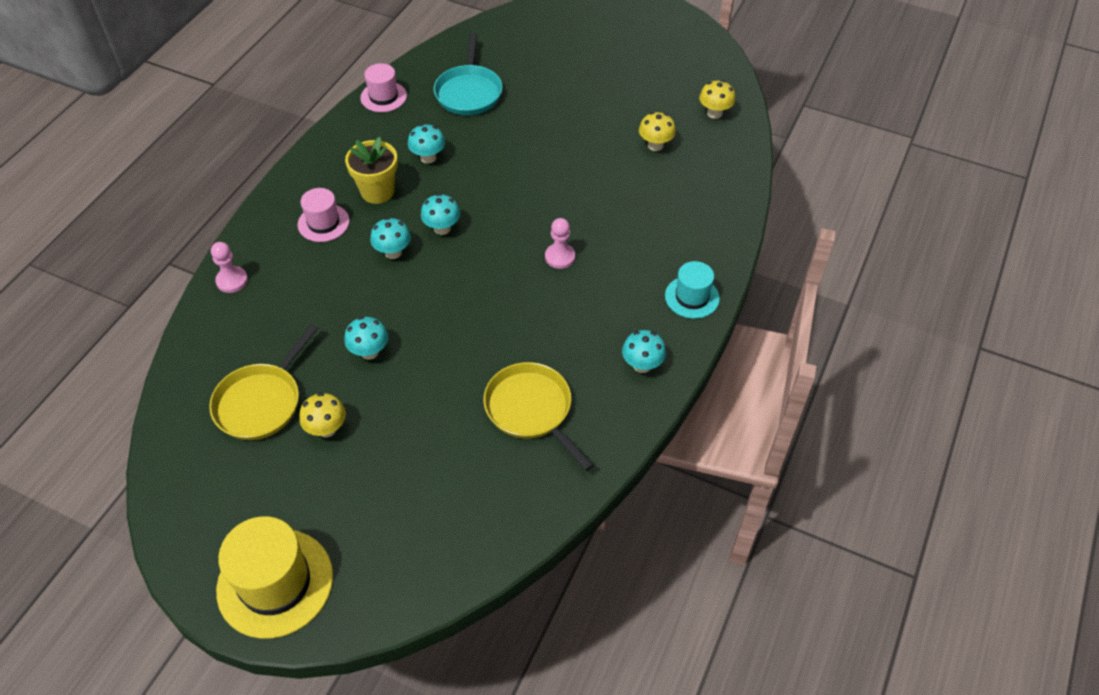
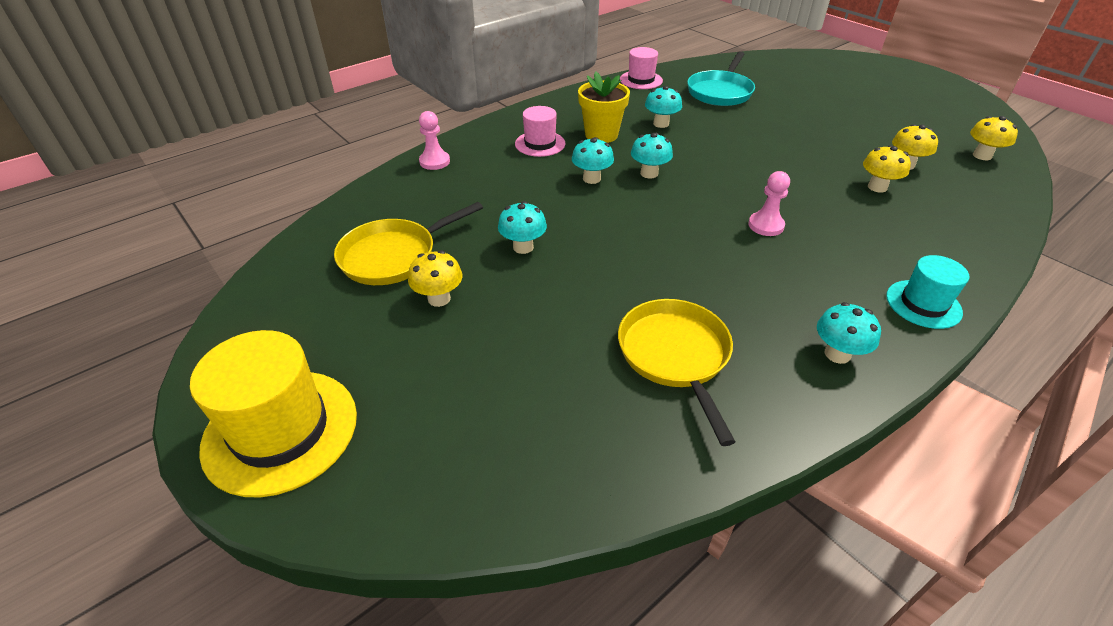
camera: 25 degrees right, 10 degrees down
none -> yellow mushroom [863,145,911,193]

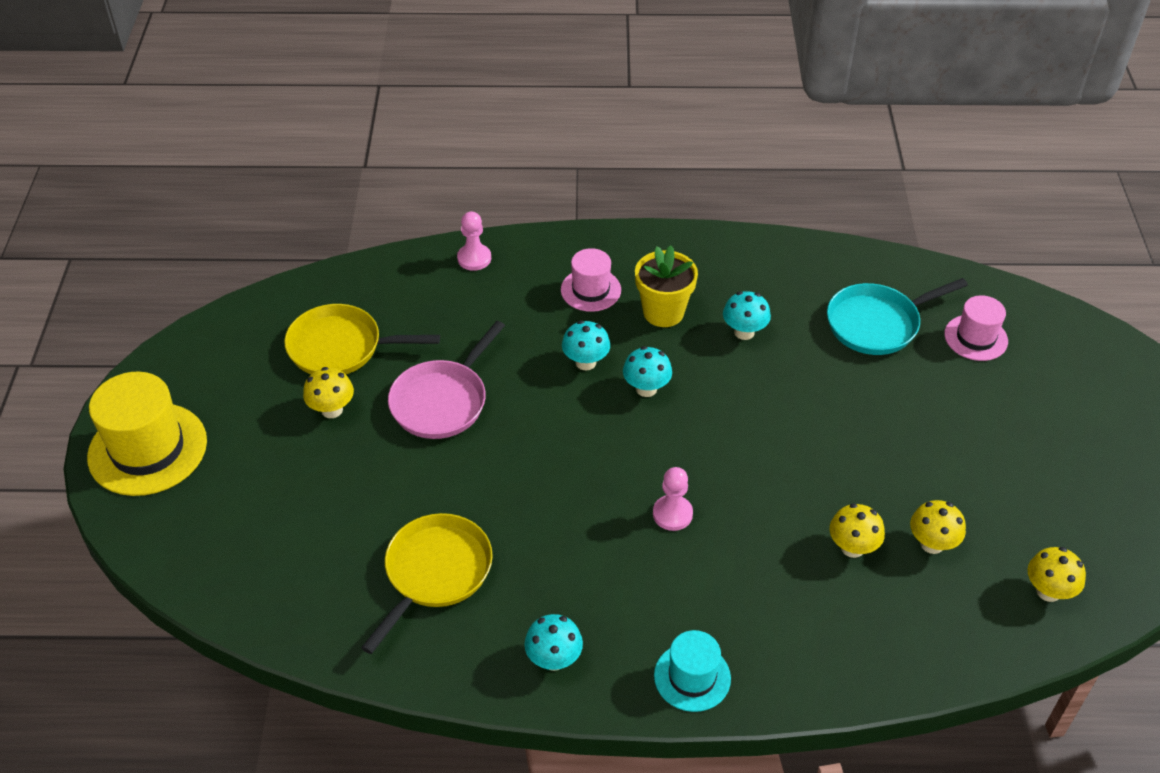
camera: 40 degrees right, 5 degrees up
turquoise mushroom [498,201,547,254] -> pink pan [388,321,505,439]
pink hat [620,47,663,89] -> pink hat moved to [944,295,1008,361]

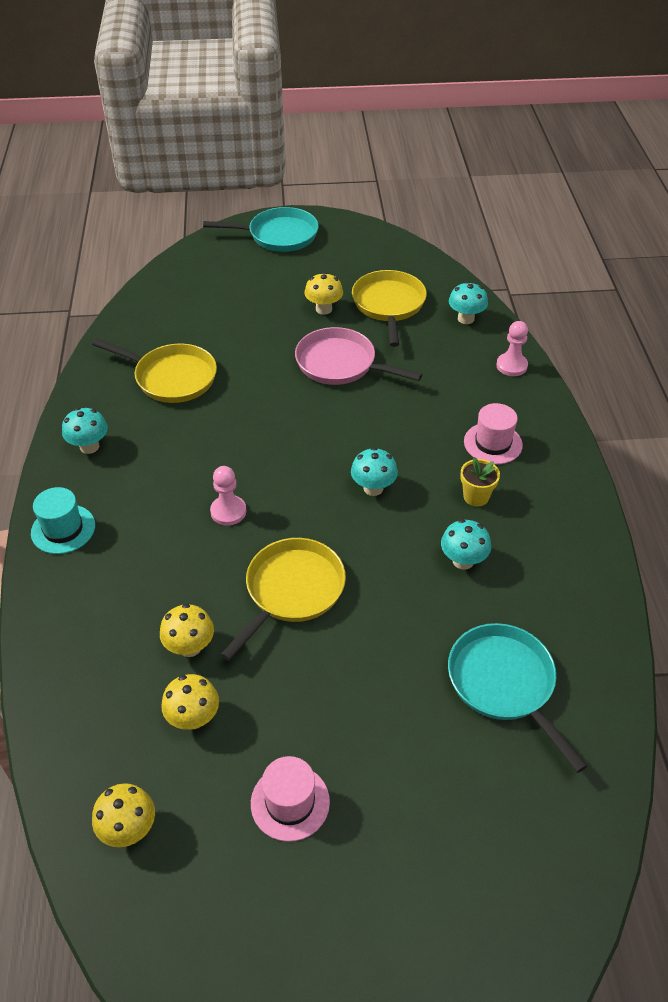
camera: 85 degrees right, 0 degrees up
yellow hat [87,372,207,496] -> turquoise pan [203,207,319,252]
turquoise mushroom [562,321,610,370] -> turquoise mushroom moved to [449,282,488,324]
yellow flower pot [635,246,698,327] -> yellow flower pot [460,457,500,507], size x0.62
pink hat [944,295,1008,361] -> pink hat moved to [251,756,330,842]
none -> yellow pan [220,538,346,661]

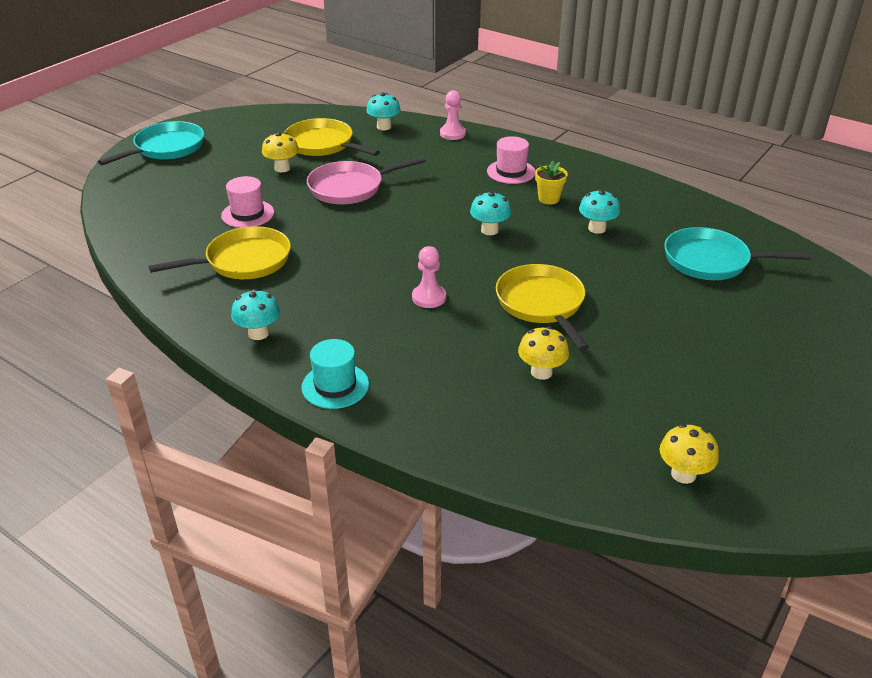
camera: 50 degrees left, 10 degrees down
yellow mushroom [161,674,219,730] -> none
pink hat [251,756,330,842] -> pink hat moved to [221,176,274,228]

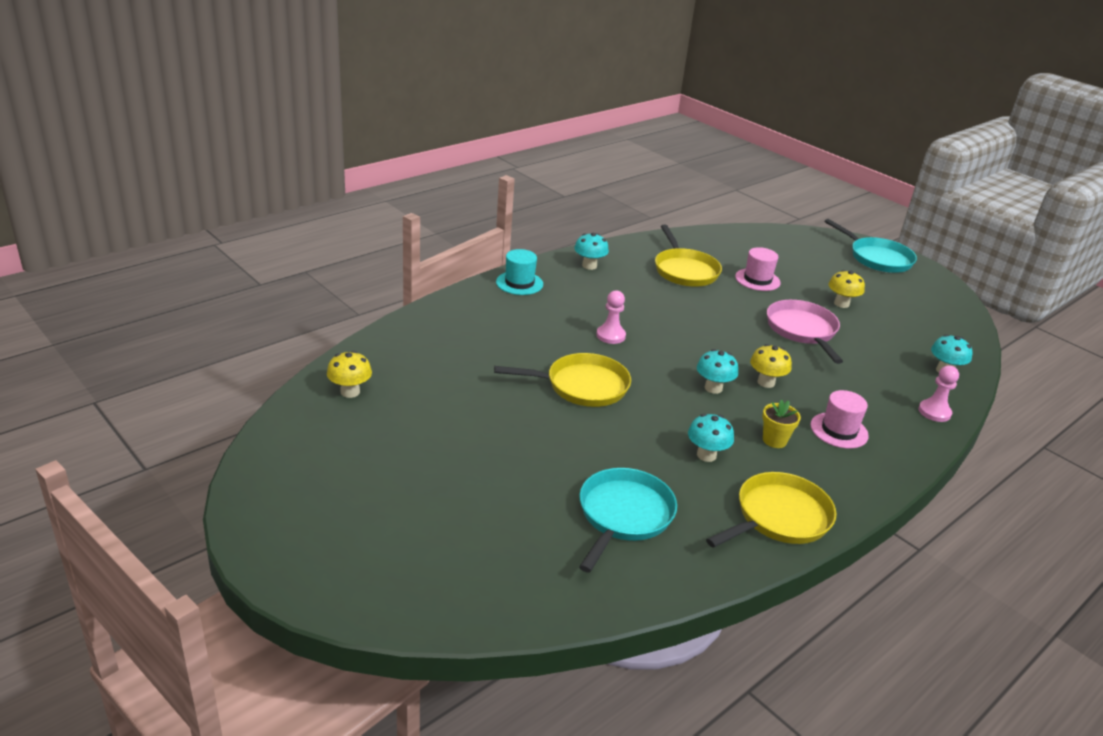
camera: 100 degrees right, 5 degrees down
yellow pan [284,118,380,156] -> yellow pan moved to [706,472,837,548]
yellow mushroom [518,326,569,380] -> yellow mushroom moved to [750,344,792,388]

